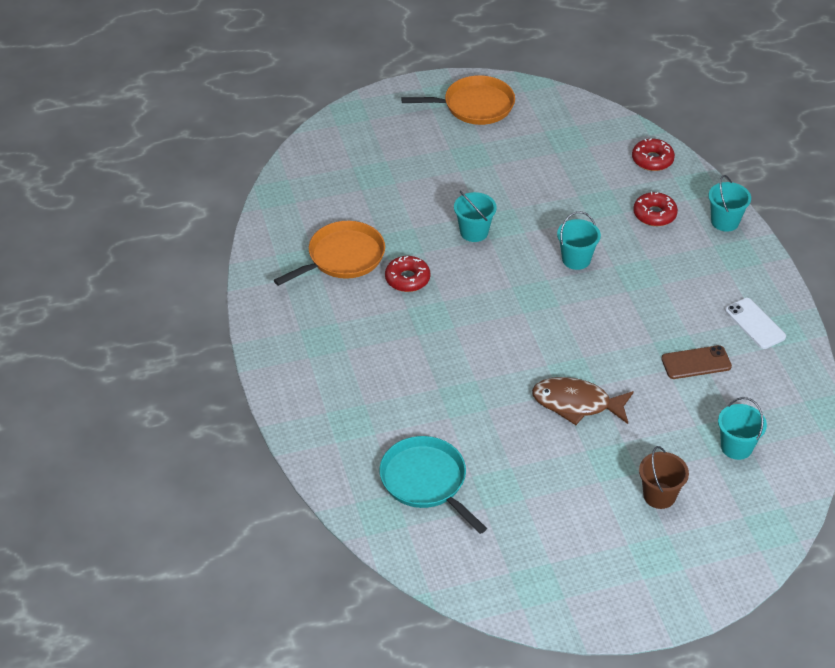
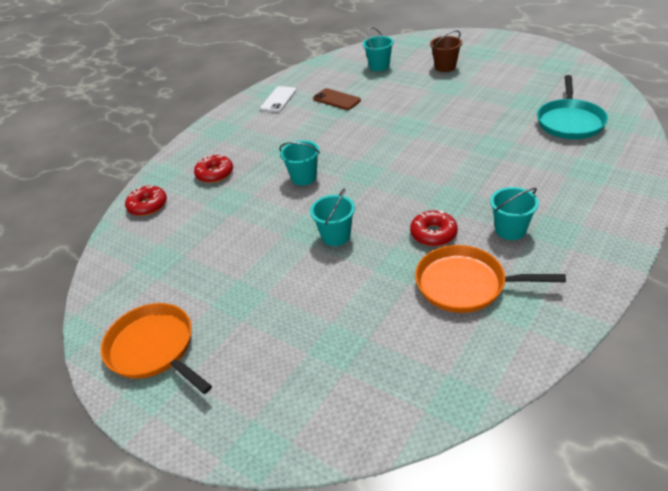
camera: 125 degrees left, 5 degrees down
brown fish [532,377,634,425] -> none
turquoise bucket [708,175,751,232] -> turquoise bucket moved to [490,187,539,240]

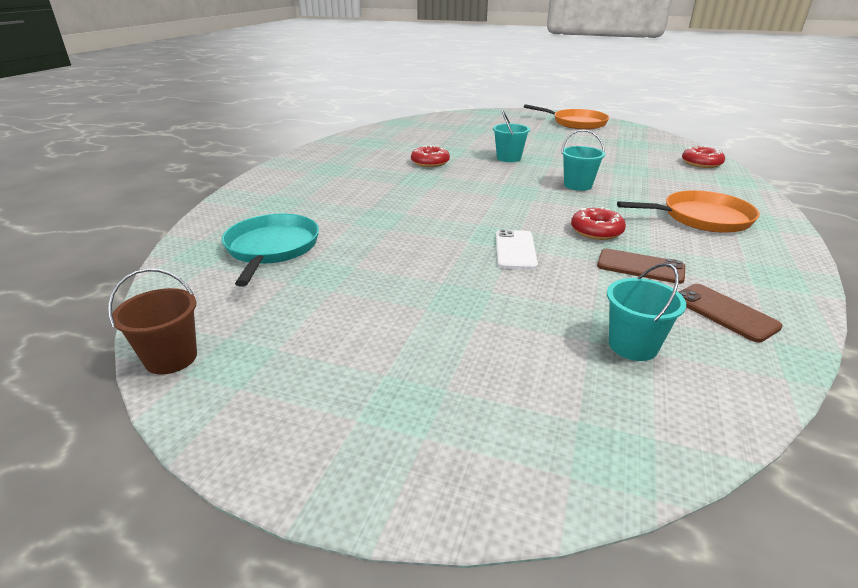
camera: 160 degrees right, 10 degrees down
red donut [194,155,233,183] -> red donut moved to [571,207,626,240]
white phone [260,86,296,112] -> white phone moved to [496,229,538,270]
orange pan [415,245,566,313] -> orange pan moved to [617,190,760,233]
brown bucket [430,30,462,72] -> brown bucket moved to [108,268,197,375]
turquoise bucket [490,187,539,240] -> none
none -> brown phone [679,284,782,342]

